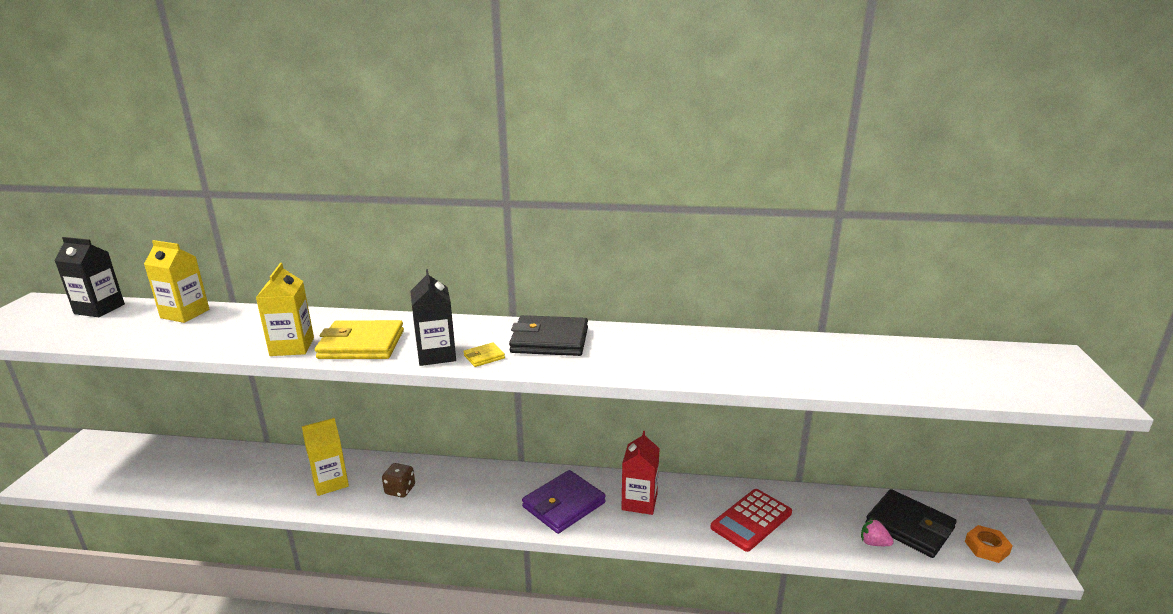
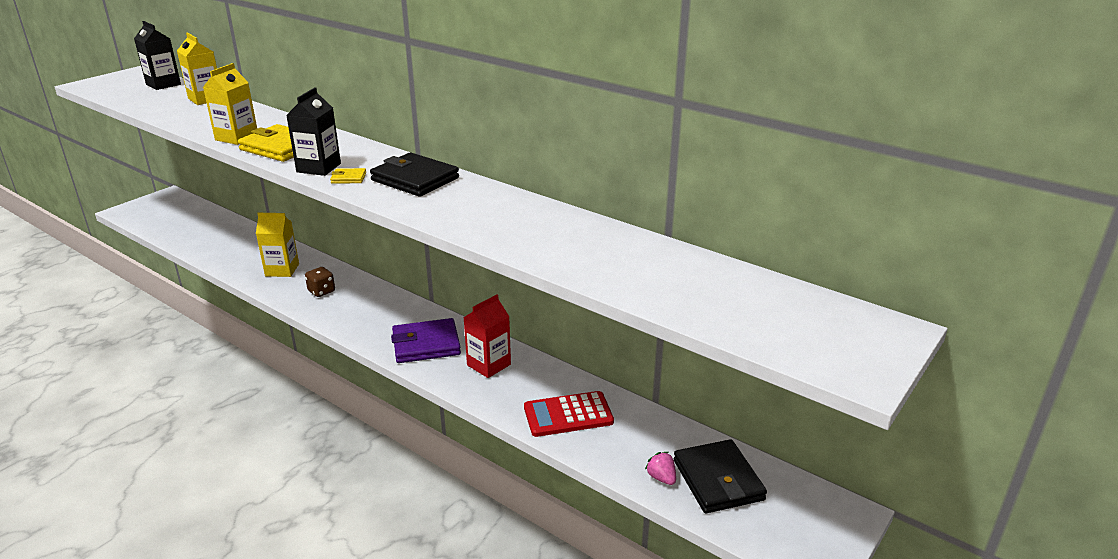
camera: 30 degrees right, 5 degrees up
orange nut [965,525,1013,563] -> none

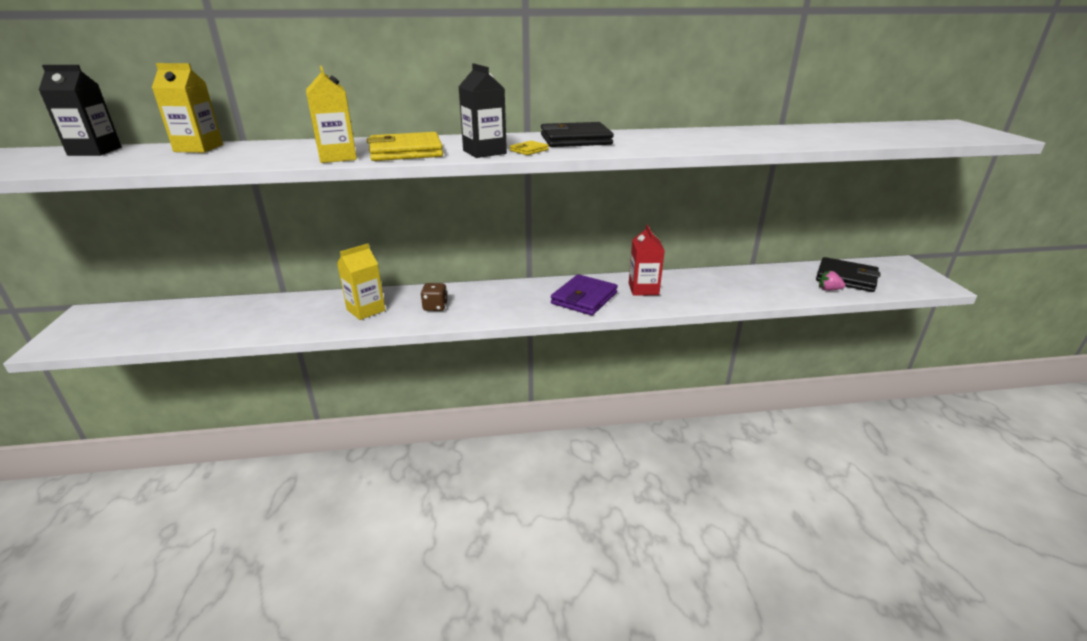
camera: 45 degrees left, 0 degrees up
red calculator [524,391,614,437] -> none

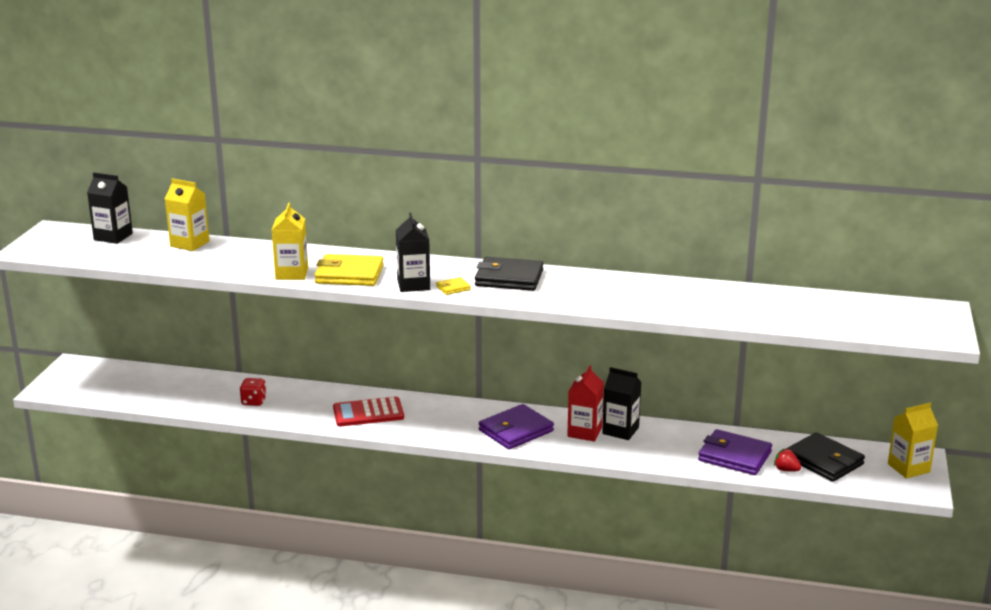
camera: 20 degrees right, 5 degrees down
yellow carton [337,244,385,320] -> yellow carton moved to [888,403,938,479]
brown dice [421,283,447,311] -> red calculator [333,397,404,426]
pink strawberry [819,271,845,291] -> red strawberry [774,448,801,472]
none -> red dice [240,378,266,406]
none -> black carton [602,367,641,440]
none -> purple wallet [698,429,772,475]

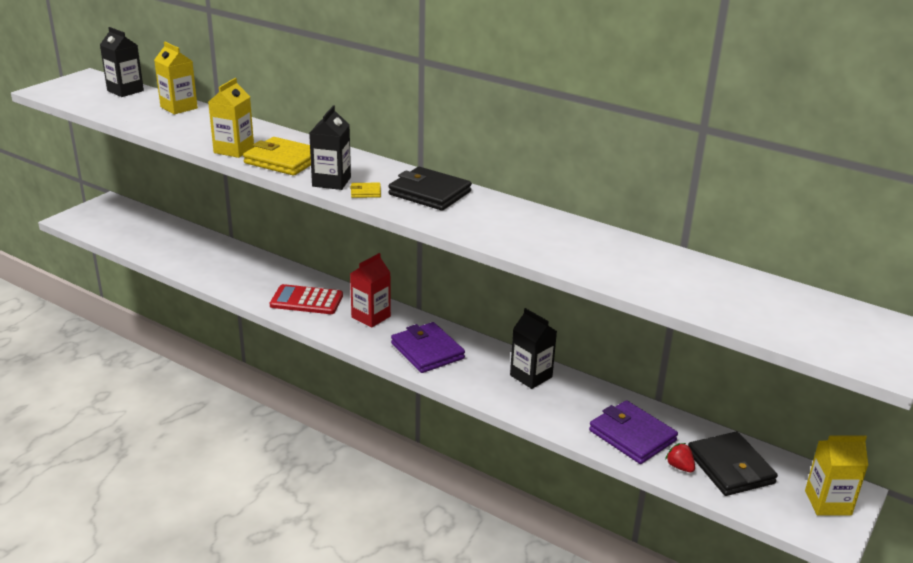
camera: 20 degrees right, 5 degrees up
red dice [240,378,266,406] -> none
purple wallet [479,404,554,449] -> purple wallet turned 75 degrees clockwise [391,322,465,373]
red carton [567,365,604,441] -> red carton moved to [350,253,391,328]

